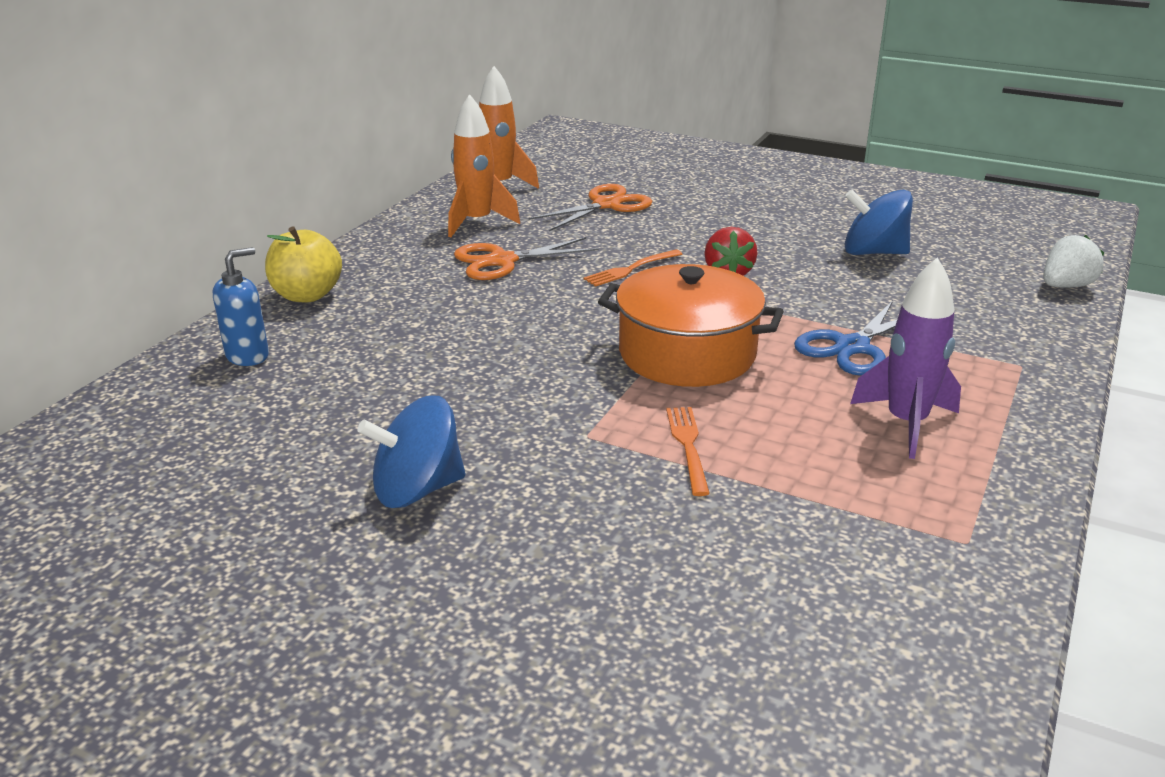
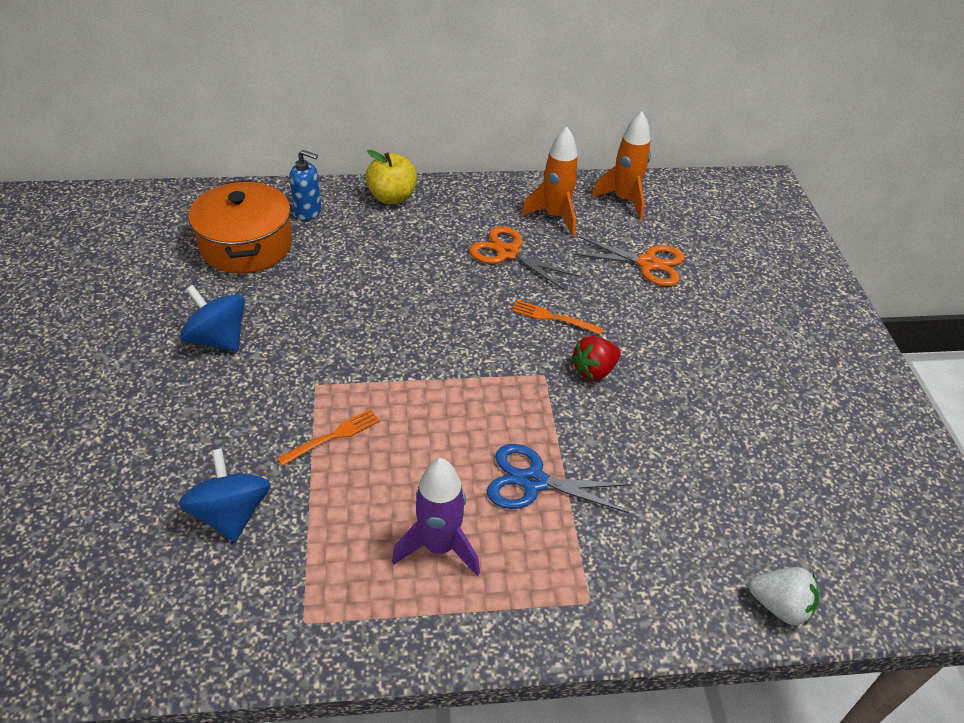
camera: 55 degrees right, 15 degrees up
orange pot [598,264,784,387] -> orange pot moved to [188,180,292,273]
blue spinning top [845,190,913,255] -> blue spinning top moved to [178,448,271,542]

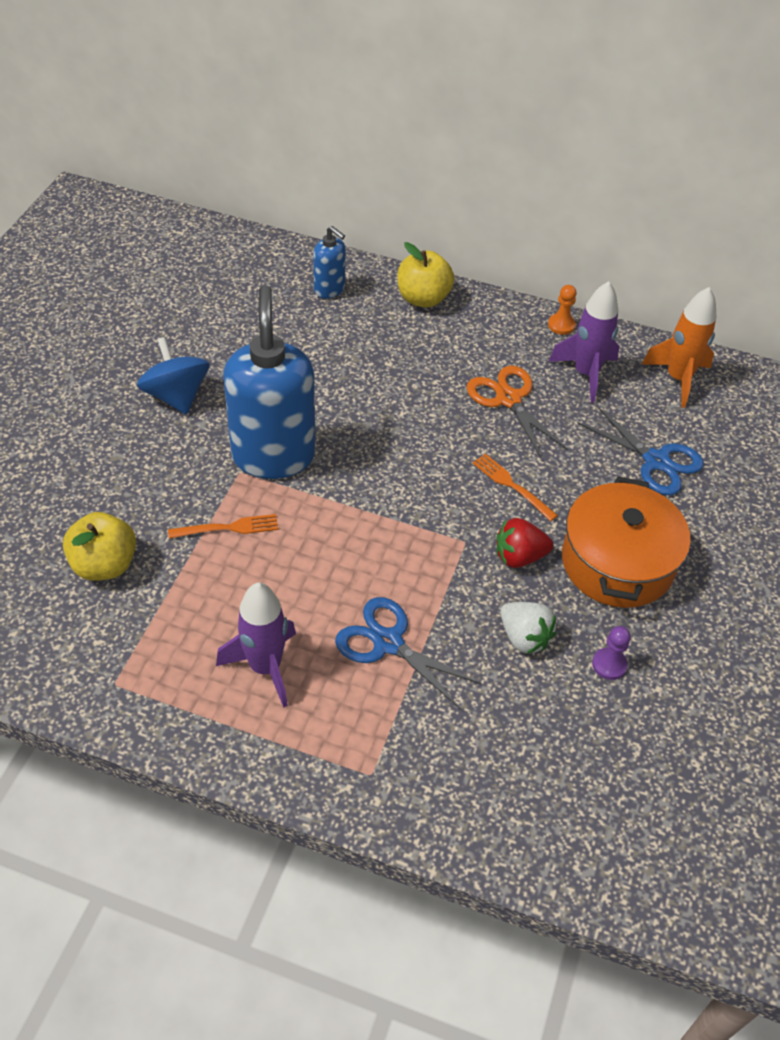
camera: 25 degrees right, 5 degrees up
blue spinning top [178,448,271,542] -> yellow apple [63,512,136,581]
orange pot [188,180,292,273] -> orange pot moved to [562,477,691,608]
orange rocket [521,127,579,236] -> purple rocket [549,281,619,403]
orange scissors [573,236,685,286] -> blue scissors [578,405,704,495]
white strawberry [749,567,819,626] -> white strawberry moved to [500,602,557,654]
none -> blue soap dispenser [223,285,316,479]
none -> orange pawn [548,285,577,335]
none -> purple pawn [592,626,631,680]

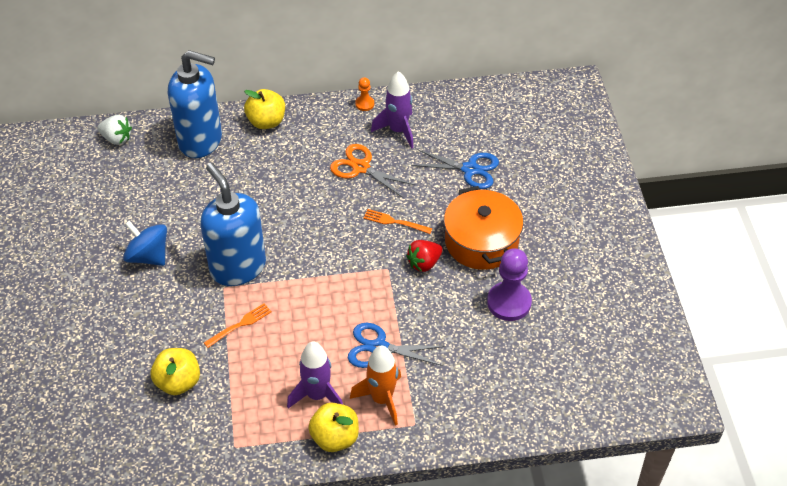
camera: 25 degrees left, 0 degrees up
blue soap dispenser [313,226,346,298] -> blue soap dispenser [168,50,222,158], size x2.11
white strawberry [500,602,557,654] -> white strawberry moved to [97,115,132,145]
purple pawn [592,626,631,680] -> purple pawn [487,248,532,321], size x2.03
orange rocket [641,287,716,408] -> orange rocket moved to [350,346,401,425]
none -> yellow apple [308,403,359,452]

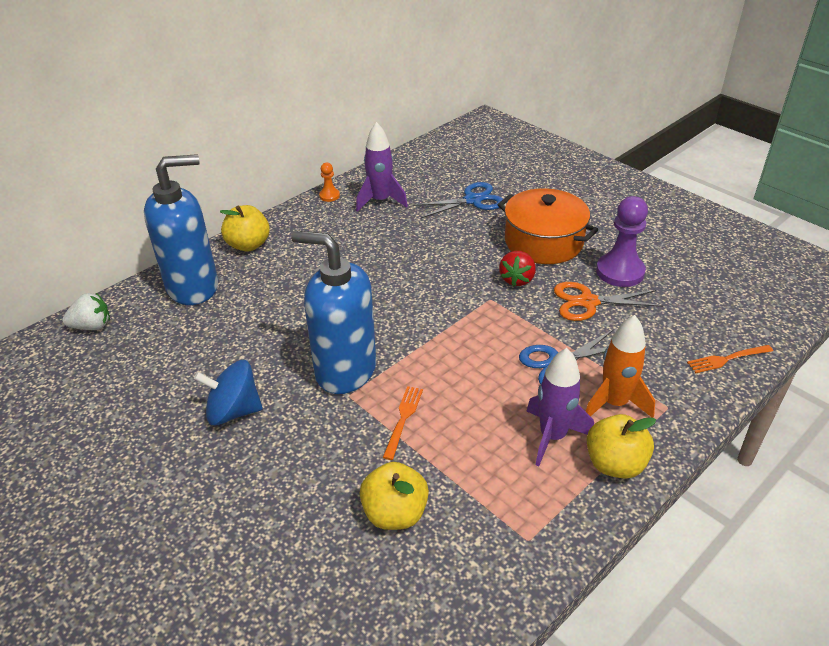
camera: 35 degrees left, 10 degrees down
orange scissors [330,144,415,198] -> orange scissors moved to [554,282,663,321]
orange fork [363,209,432,234] -> orange fork moved to [687,345,773,373]

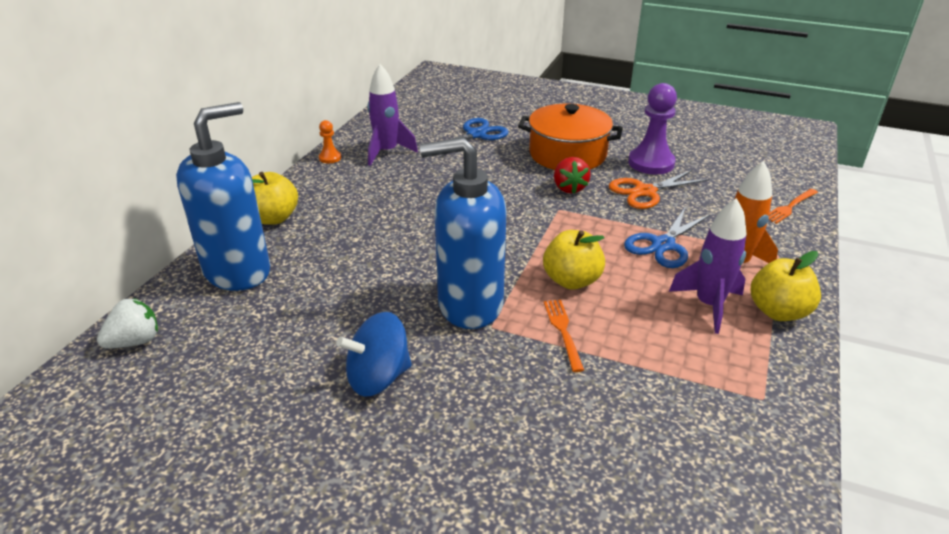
camera: 25 degrees left, 5 degrees down
yellow apple [360,462,429,530] -> yellow apple moved to [543,230,605,290]

